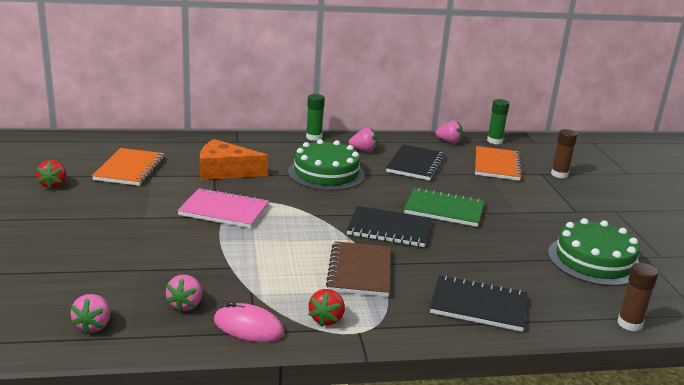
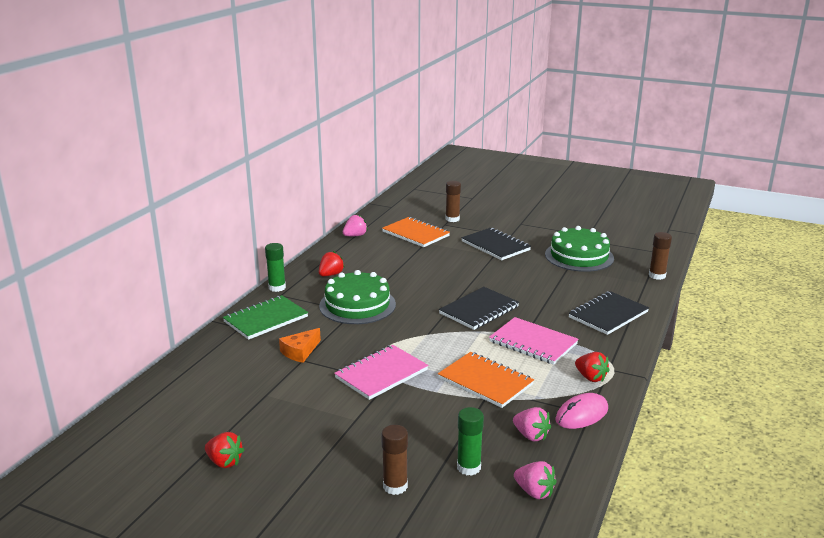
camera: 55 degrees left, 0 degrees up
orange notebook [92,148,165,186] -> orange notebook moved to [438,352,534,408]
orange cheese [200,139,268,180] -> orange cheese [279,328,321,363], size x0.61
brown notebook [326,241,391,297] -> pink notebook [489,317,578,365]
pink strawberry [349,128,377,152] -> red strawberry [319,251,345,276]
black notebook [386,144,445,180] -> black notebook moved to [461,228,531,260]
green notebook [404,187,484,227] -> green notebook moved to [223,295,308,340]
green glue stick [487,99,510,144] -> green glue stick moved to [457,407,484,476]
none -> brown glue stick [381,425,408,495]

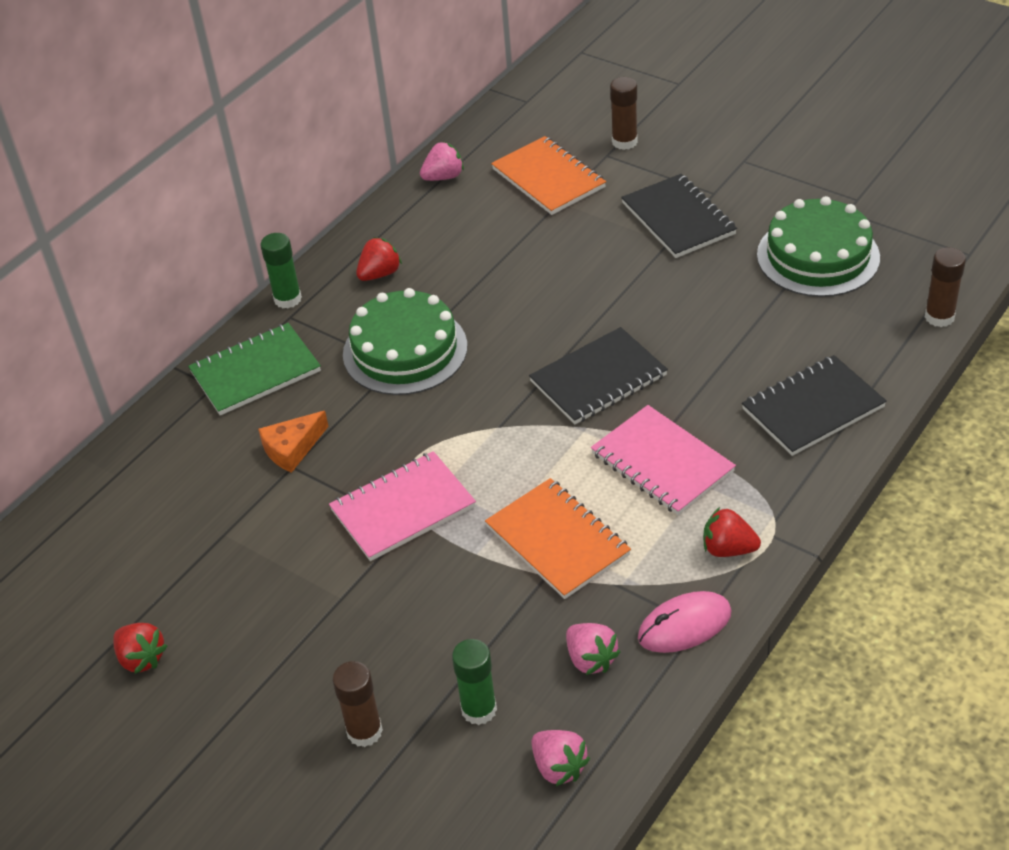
camera: 15 degrees right, 20 degrees up
red strawberry [575,352,610,382] -> red strawberry turned 135 degrees clockwise [704,507,761,557]

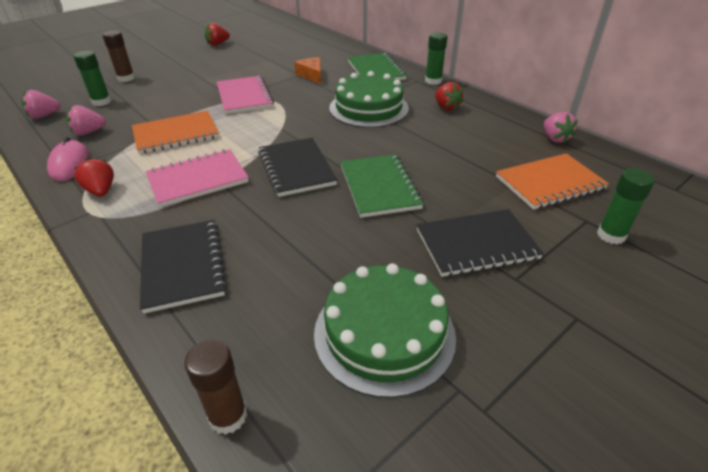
camera: 100 degrees right, 5 degrees down
brown glue stick [610,77,638,150] -> green glue stick [597,168,655,244]
red strawberry [704,507,761,557] -> red strawberry turned 60 degrees counterclockwise [74,158,114,197]
none -> green notebook [340,154,424,218]

